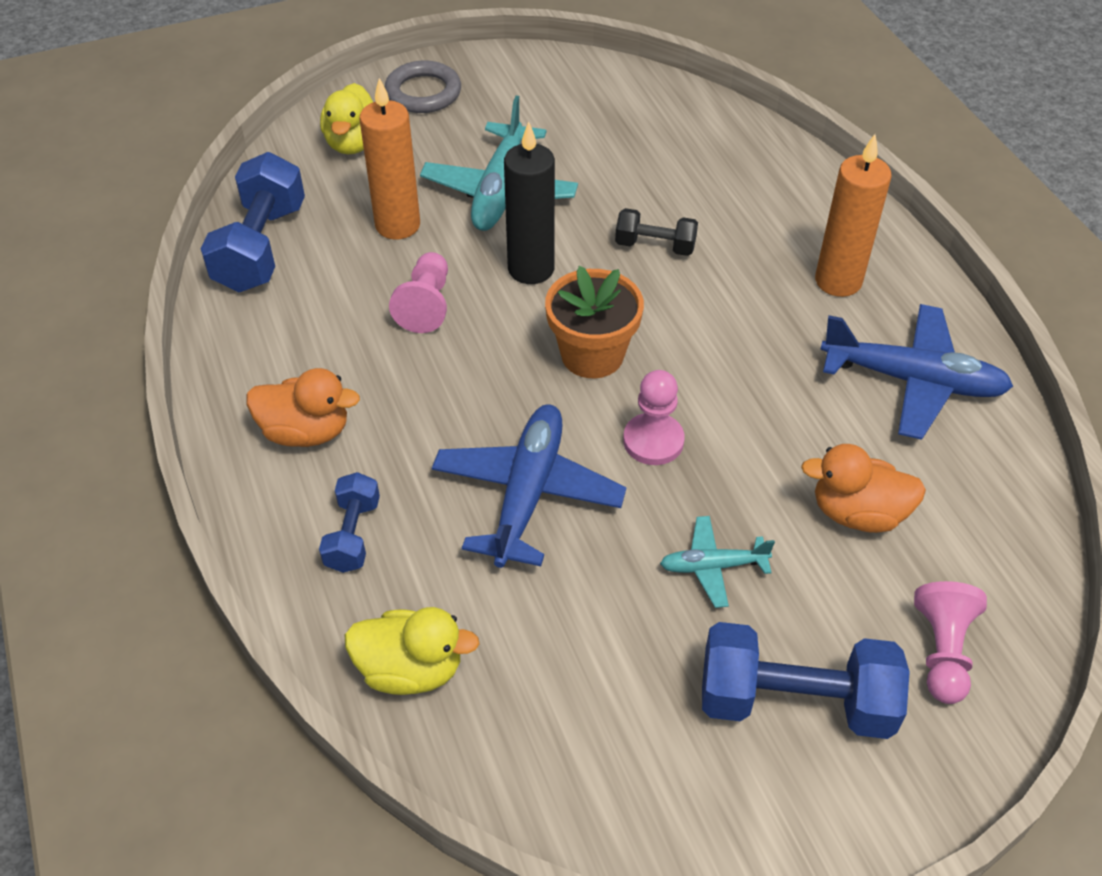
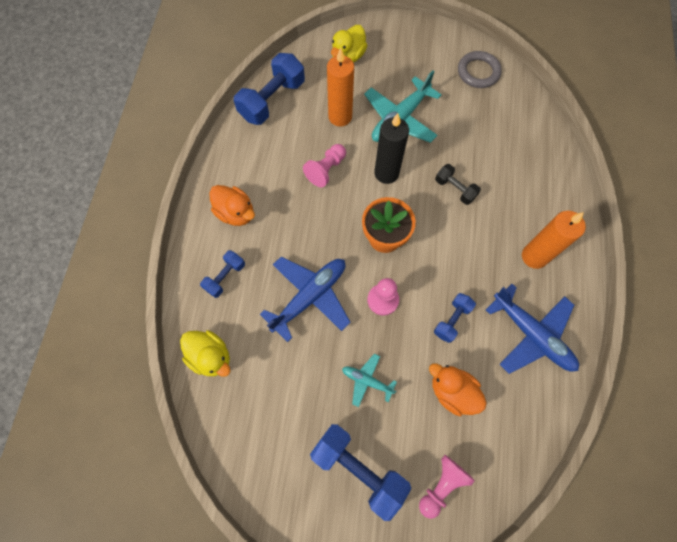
camera: 30 degrees right, 20 degrees up
grey ring [385,60,461,113] -> grey ring moved to [458,51,502,88]
none -> blue dumbbell [434,293,476,343]

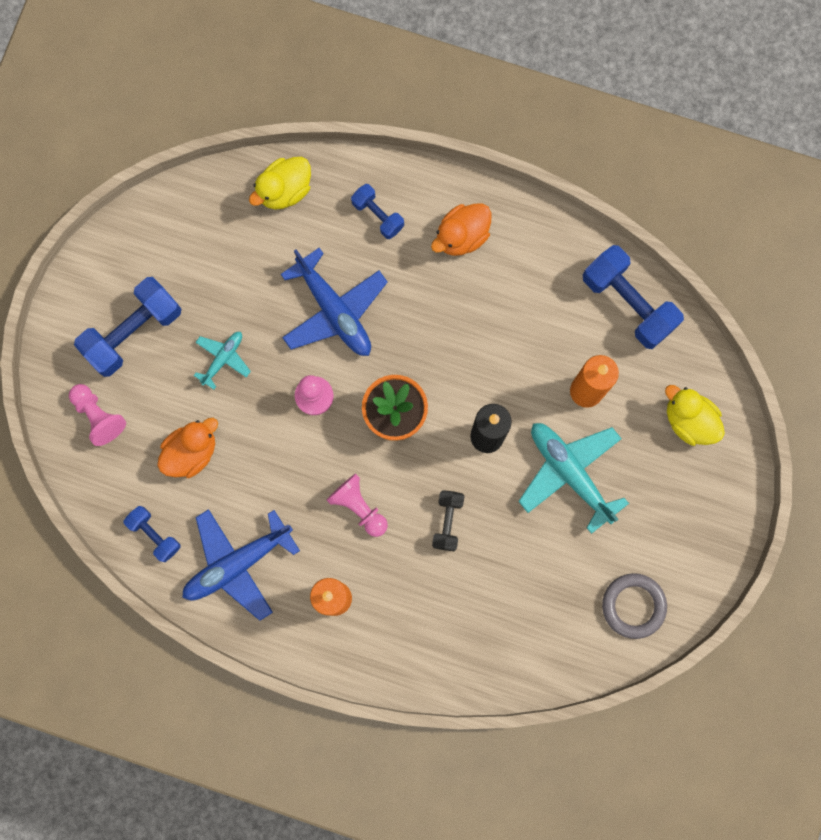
camera: 100 degrees right, 10 degrees up
pink pawn [303,144,346,187] -> pink pawn moved to [327,473,388,537]
blue dumbbell [434,293,476,343] -> blue dumbbell moved to [123,506,181,562]
black dumbbell [435,164,481,205] -> black dumbbell turned 45 degrees counterclockwise [432,490,464,551]

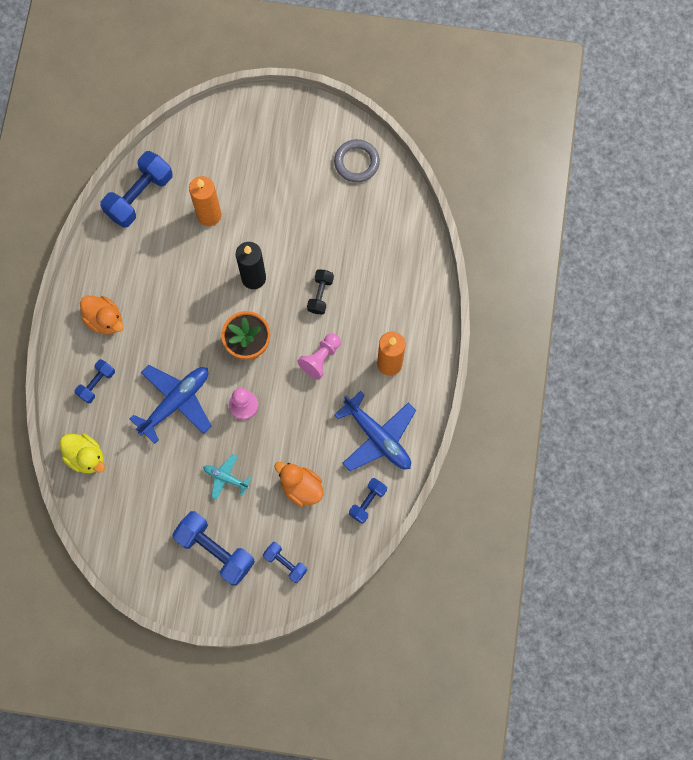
camera: 100 degrees left, 5 degrees down
pink pawn [69,384,126,446] -> blue dumbbell [263,542,307,583]
black dumbbell [432,490,464,551] -> black dumbbell turned 75 degrees counterclockwise [307,270,334,314]
turquoise plane [518,423,629,534] -> none
yellow duck [665,385,725,446] -> none

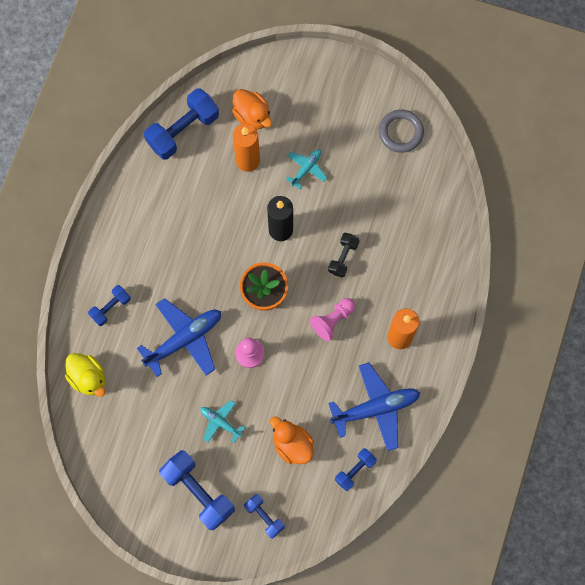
camera: 10 degrees right, 0 degrees up
orange duck [80,296,124,334] -> orange duck moved to [232,89,272,129]
blue plane [334,391,416,471] -> blue plane turned 75 degrees counterclockwise [328,362,420,451]
none -> turquoise plane [286,149,327,189]

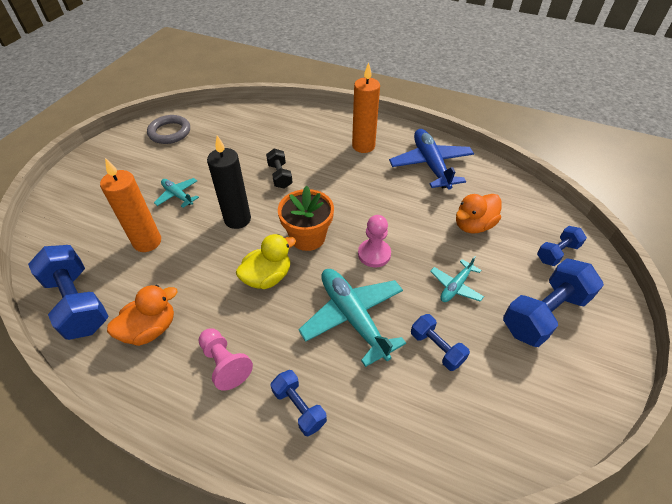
camera: 85 degrees left, 25 degrees down
yellow duck [65,353,105,397] -> yellow duck moved to [236,234,296,289]
blue plane [137,298,221,377] -> turquoise plane [298,269,406,367]
orange duck [232,89,272,129] -> orange duck moved to [107,285,177,346]
pink pawn [310,298,356,341] -> pink pawn moved to [198,329,253,391]
black dumbbell [328,233,360,278] -> black dumbbell turned 45 degrees clockwise [266,149,293,189]
blue dumbbell [335,448,377,491] -> blue dumbbell moved to [411,314,470,371]

